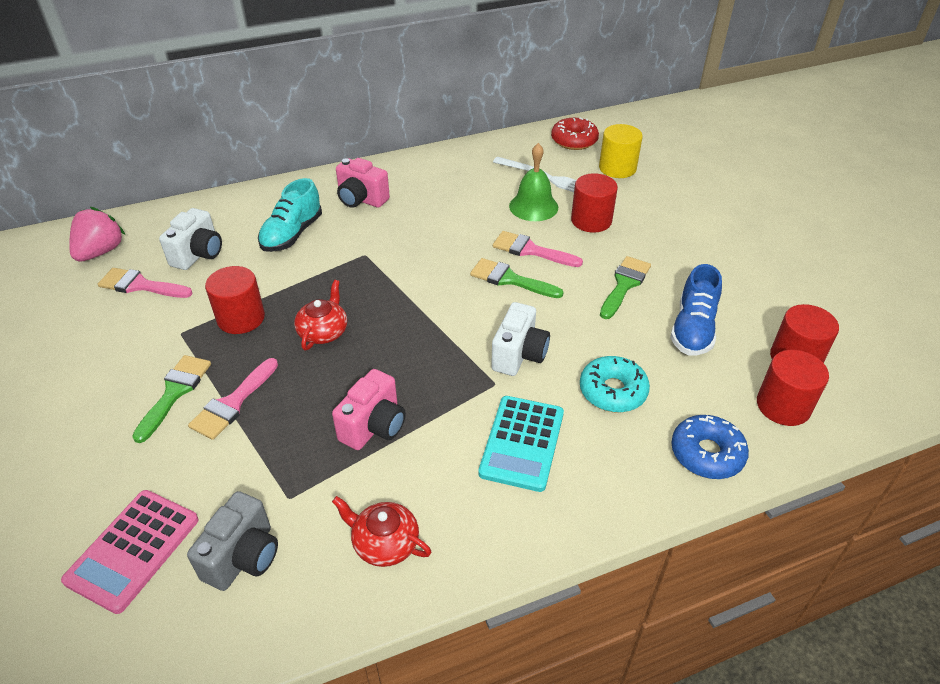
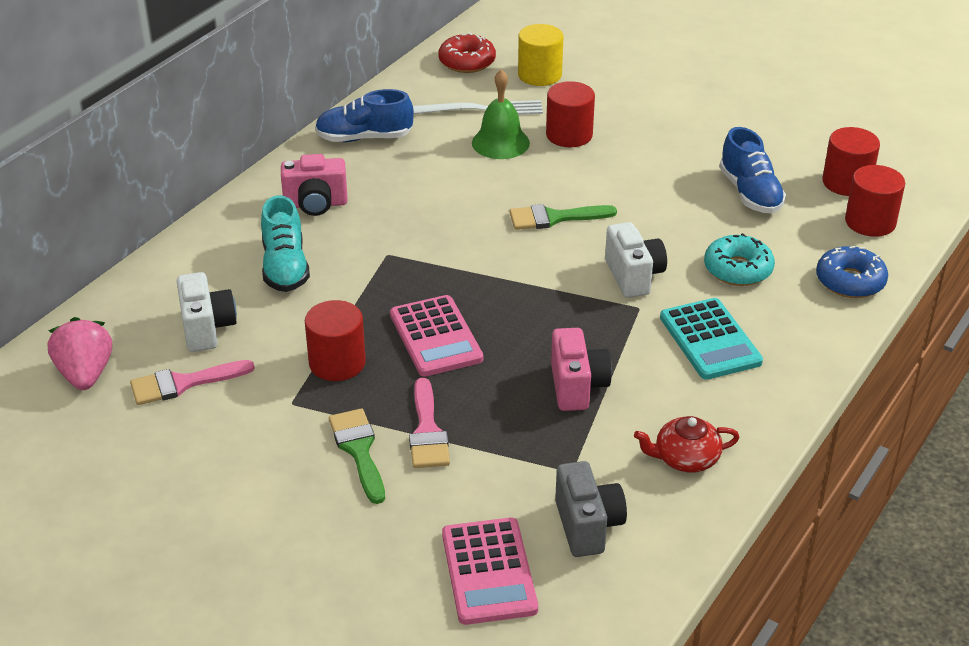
camera: 35 degrees left, 5 degrees down
red teapot [294,280,347,350] -> pink calculator [390,295,483,377]
pink brush [493,231,583,267] -> none
green brush [600,256,651,319] -> none
none -> blue shoe [315,89,414,142]

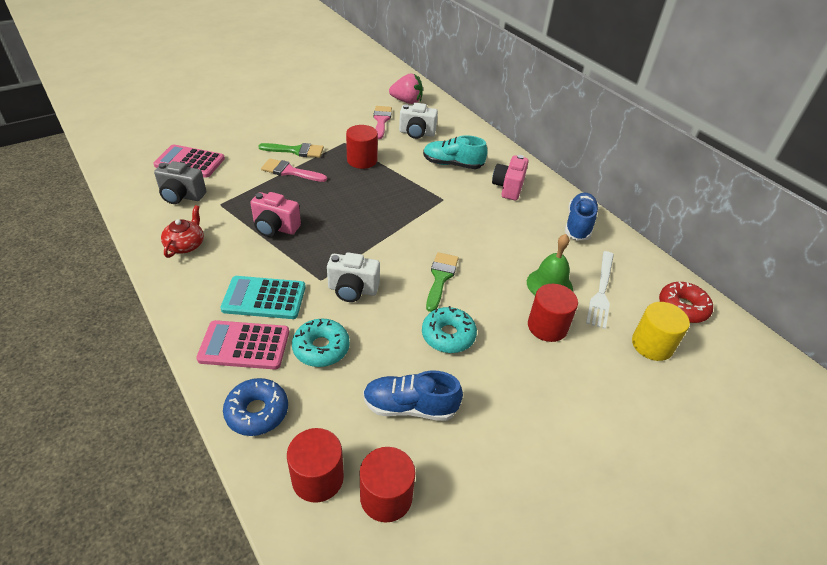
camera: 110 degrees right, 5 degrees up
pink calculator [390,295,483,377] -> pink calculator moved to [196,320,289,370]
none -> turquoise donut [422,306,477,353]

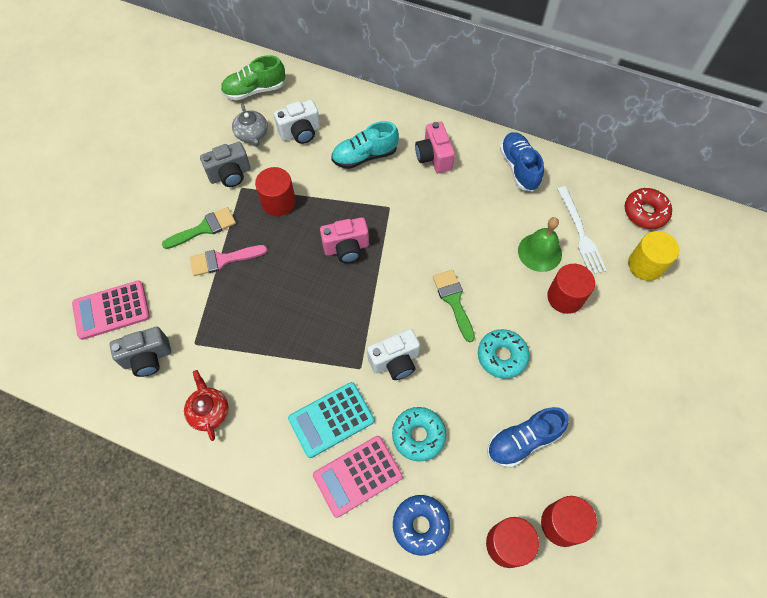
camera: 30 degrees left, 20 degrees up
pink camera [250,192,301,237] -> pink camera moved to [320,217,369,263]
pink brush [373,106,392,139] -> grey teapot [232,104,268,147]
pink strawberry [389,73,423,104] -> green shoe [221,55,285,100]
none -> grey camera [200,142,251,187]

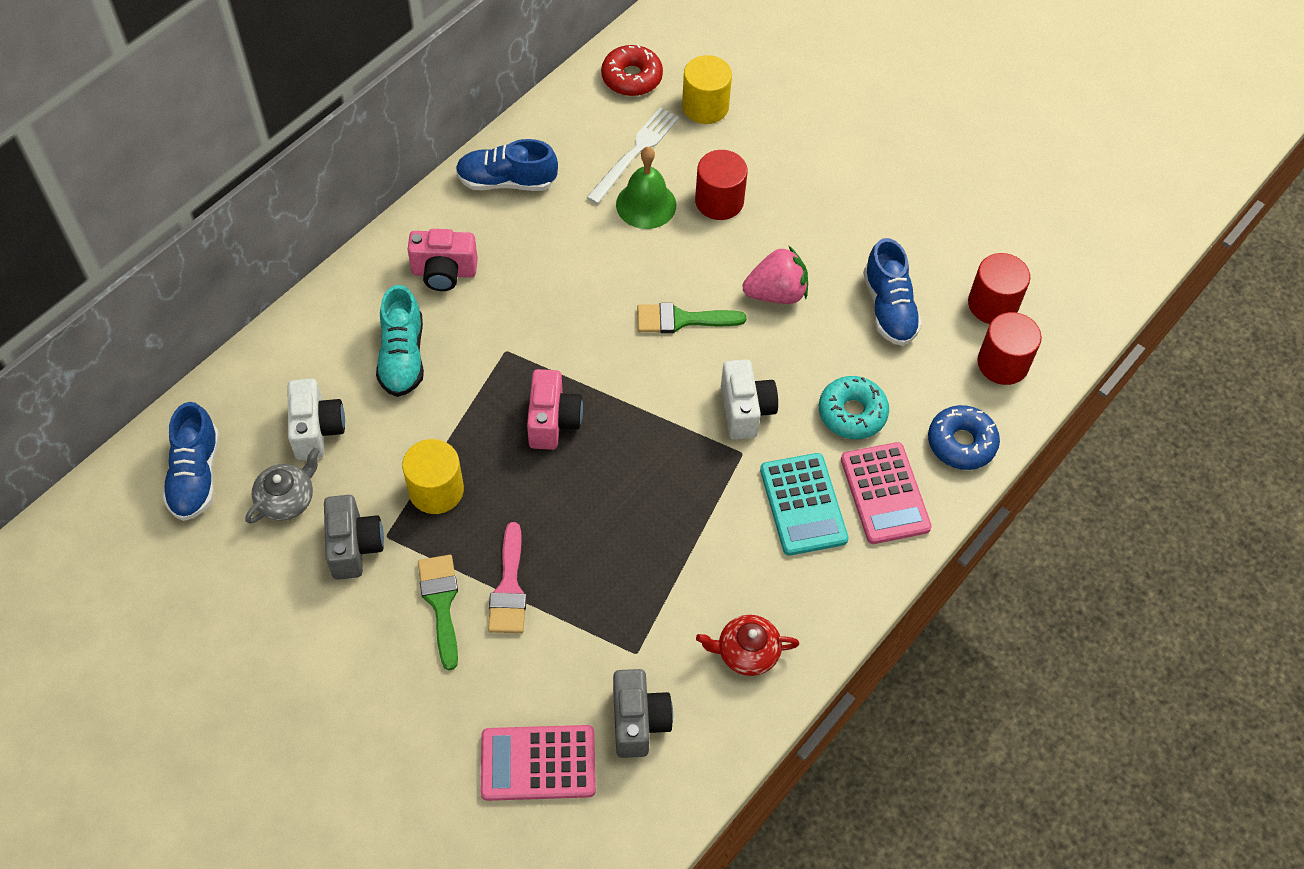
camera: 75 degrees left, 5 degrees down
pink calculator [72,280,150,340] -> pink calculator turned 90 degrees clockwise [481,725,596,801]
green shoe [221,55,285,100] -> blue shoe [162,402,219,521]
grey teapot [232,104,268,147] -> grey teapot turned 45 degrees counterclockwise [245,448,320,524]
red cylinder [255,167,296,216] -> yellow cylinder [402,439,464,514]
turquoise donut [478,329,529,379] -> pink strawberry [742,245,808,304]
white fork [557,186,607,274] -> white fork turned 60 degrees counterclockwise [586,107,679,204]

